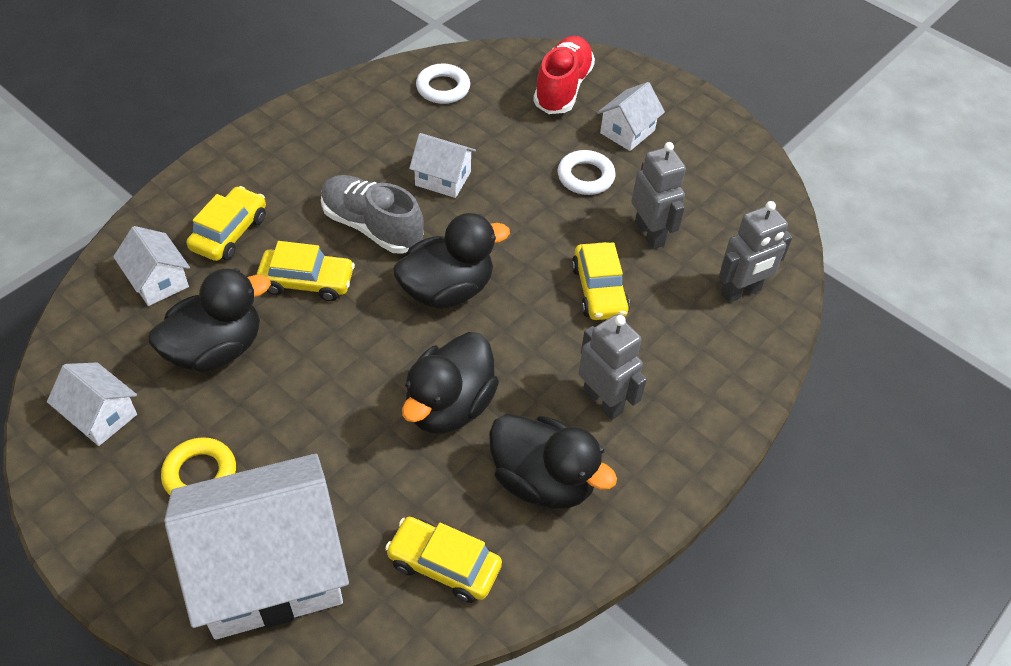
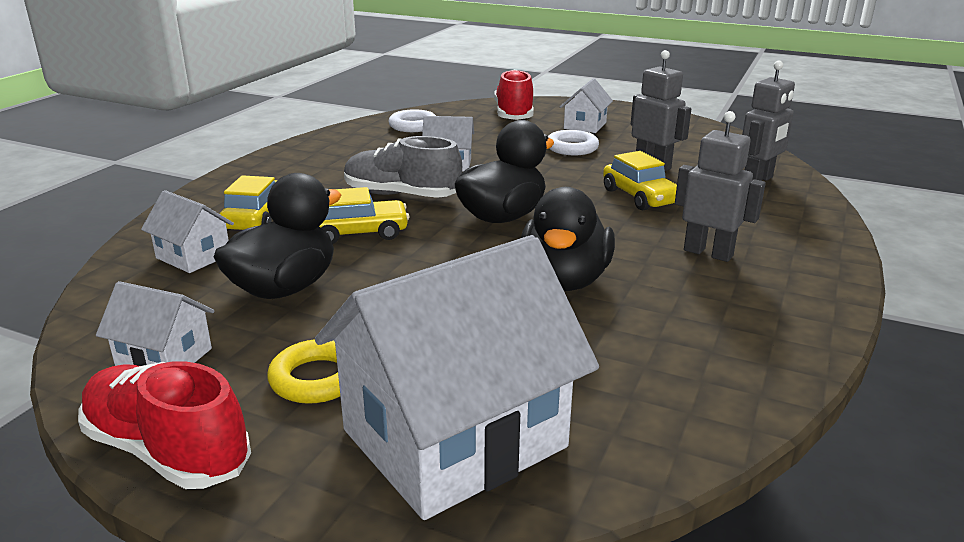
camera: 15 degrees left, 25 degrees down
yellow car [385,517,502,603] -> none
black duck [489,414,617,509] -> none
none -> red shoe [78,362,251,489]

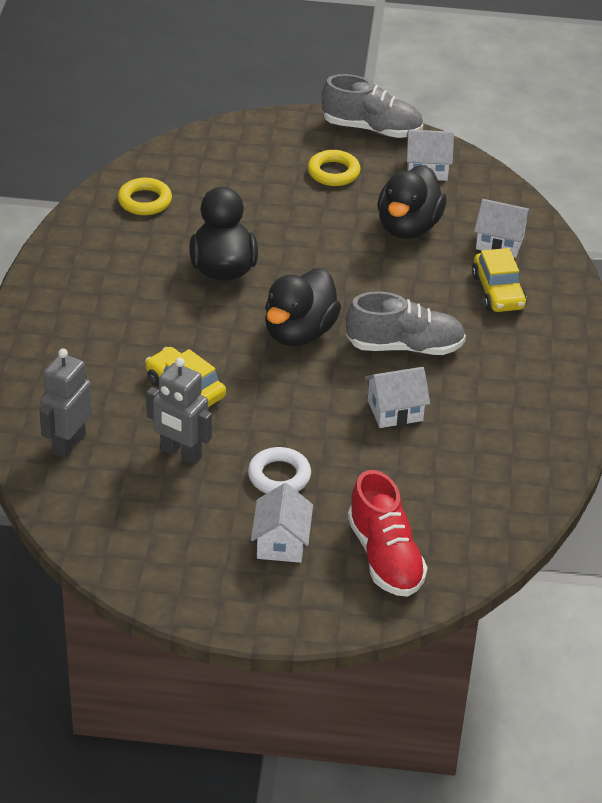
camera: 160 degrees right, 15 degrees up
red shoe [78,362,251,489] -> grey shoe [322,74,423,138]
white house [315,235,599,520] -> none
yellow car [319,187,409,244] -> none
white ring [389,109,436,132] -> none
grey robot [675,111,766,262] -> none
none -> yellow ring [118,178,172,215]

